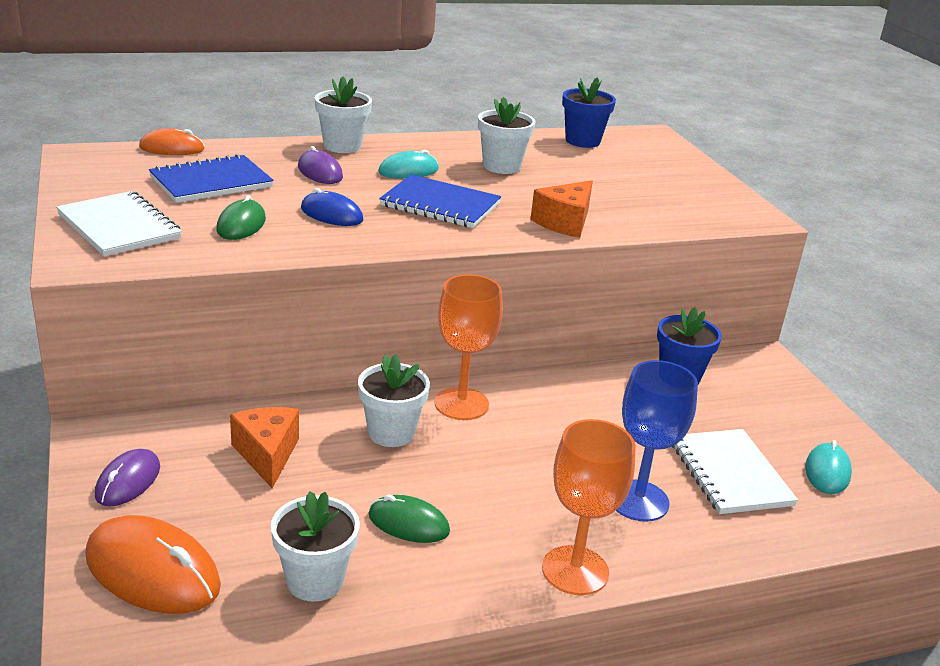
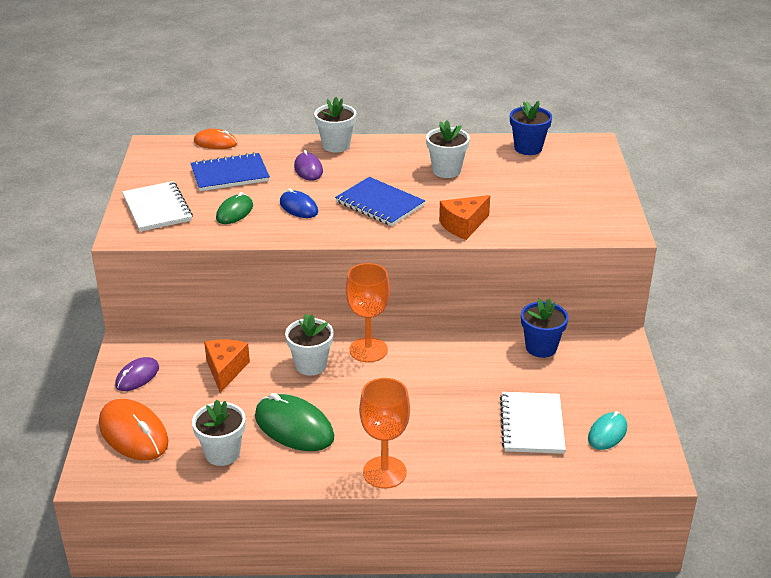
camera: 20 degrees right, 5 degrees up
green mouse [368,494,450,543] -> green mouse [255,393,334,451], size x1.70
turquoise mouse [378,150,439,179] -> none
blue goblet [616,360,698,522] -> none

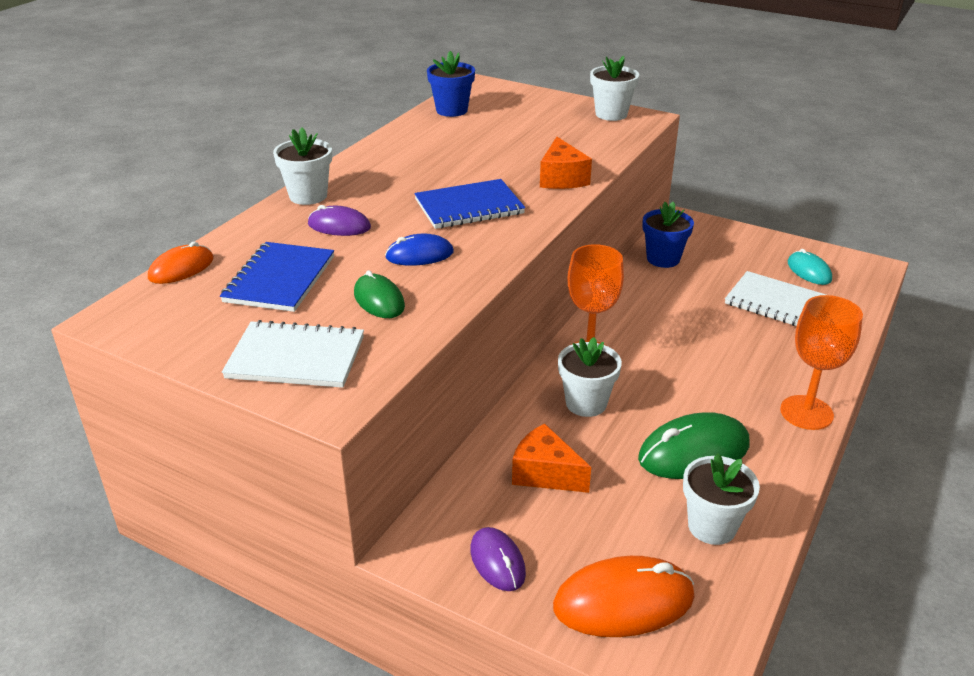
camera: 60 degrees left, 0 degrees up
white flower pot [426,121,470,178] -> white flower pot moved to [590,56,639,121]

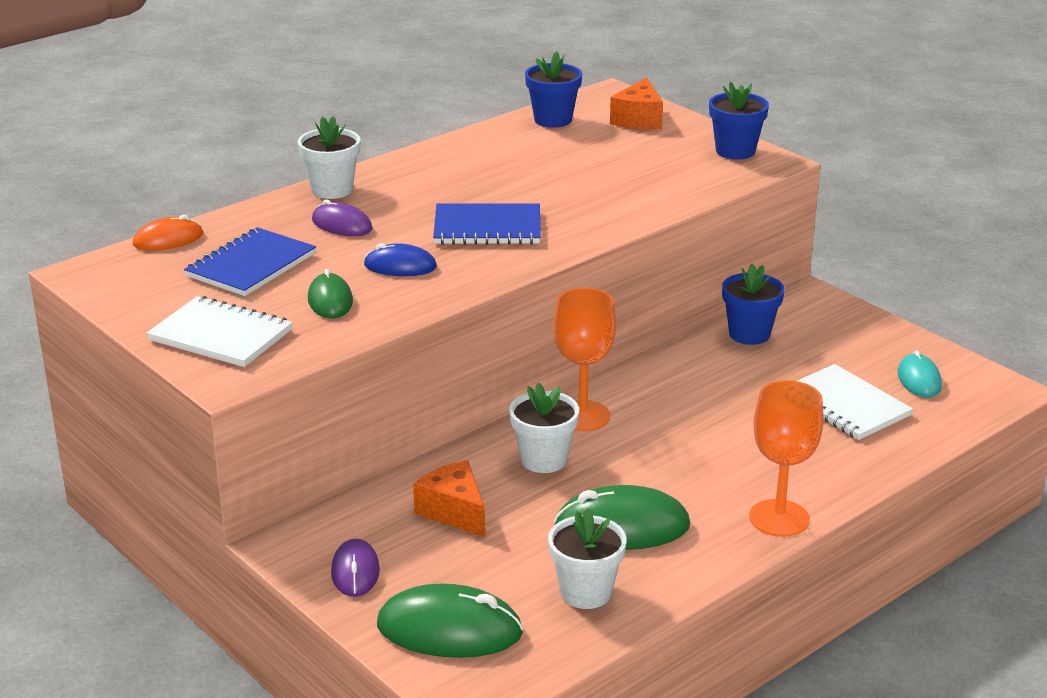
camera: 20 degrees right, 5 degrees down
orange cheese [540,137,592,189] -> orange cheese moved to [610,78,663,129]
orange mouse [553,556,695,637] -> green mouse [377,584,523,658]
white flower pot [590,56,639,121] -> blue flower pot [709,82,769,160]

